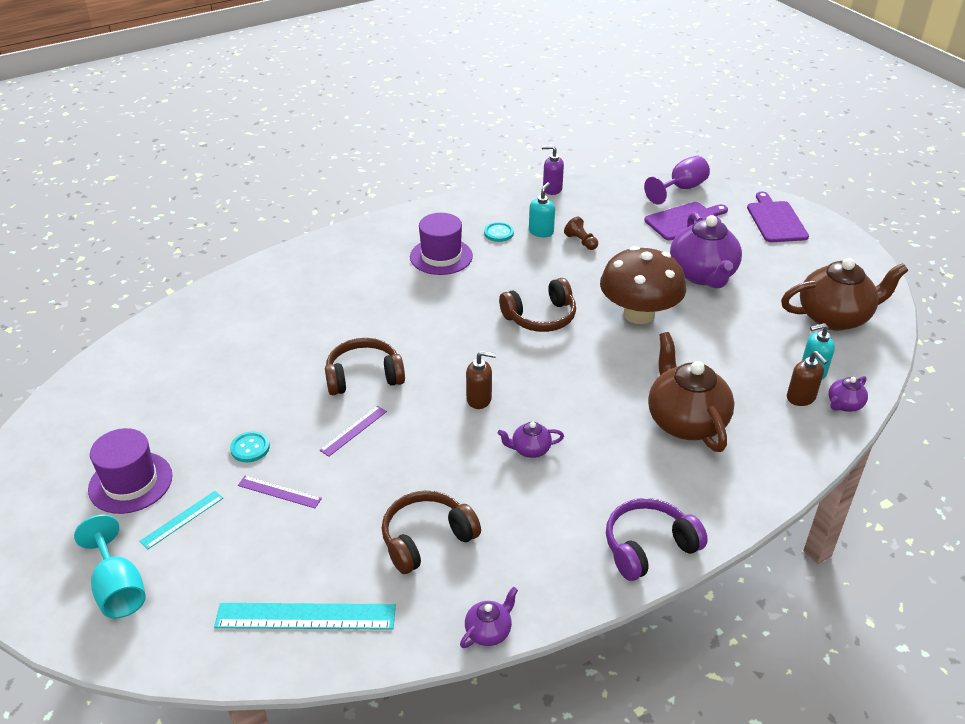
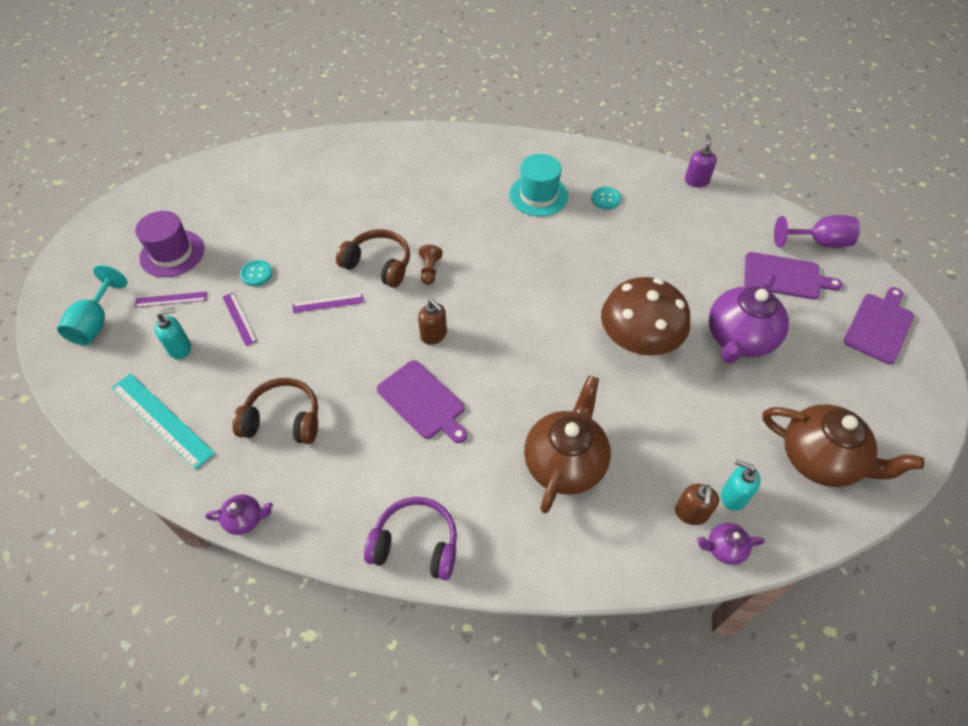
camera: 40 degrees right, 15 degrees up
turquoise ruler [139,491,223,549] -> purple ruler [134,292,207,307]
purple hat [410,213,473,275] -> turquoise hat [509,154,568,216]
purple teapot [498,422,564,458] -> purple cutting board [377,360,467,443]
brown headphones [499,278,576,332] -> none
turquoise soap dispenser [529,182,555,237] -> turquoise soap dispenser moved to [154,308,191,359]
purple soap dispenser [542,145,564,195] -> purple soap dispenser turned 45 degrees clockwise [685,134,717,187]
brown pawn [564,217,598,250] -> brown pawn moved to [419,245,443,285]

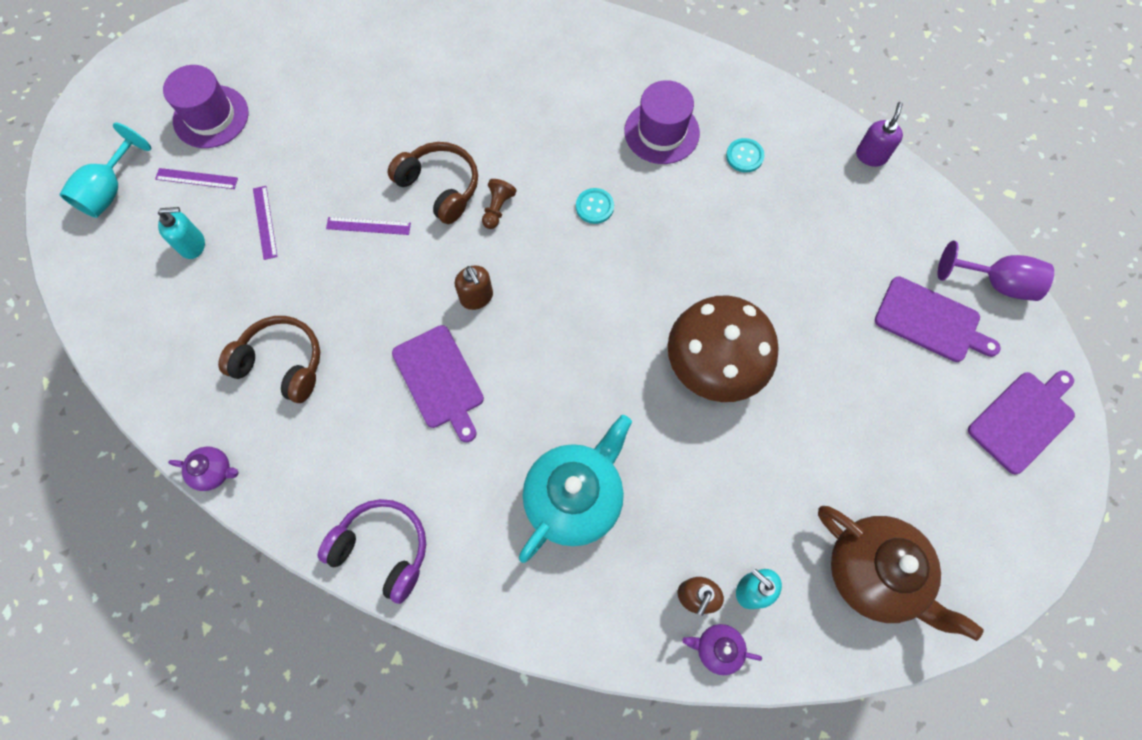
camera: 15 degrees right, 15 degrees up
turquoise ruler [111,374,215,470] -> none
turquoise button [240,260,273,286] -> turquoise button moved to [576,188,614,224]
turquoise hat [509,154,568,216] -> purple hat [624,80,700,164]
brown teapot [524,376,611,513] -> turquoise teapot [519,415,632,563]
purple teapot [709,274,789,364] -> none

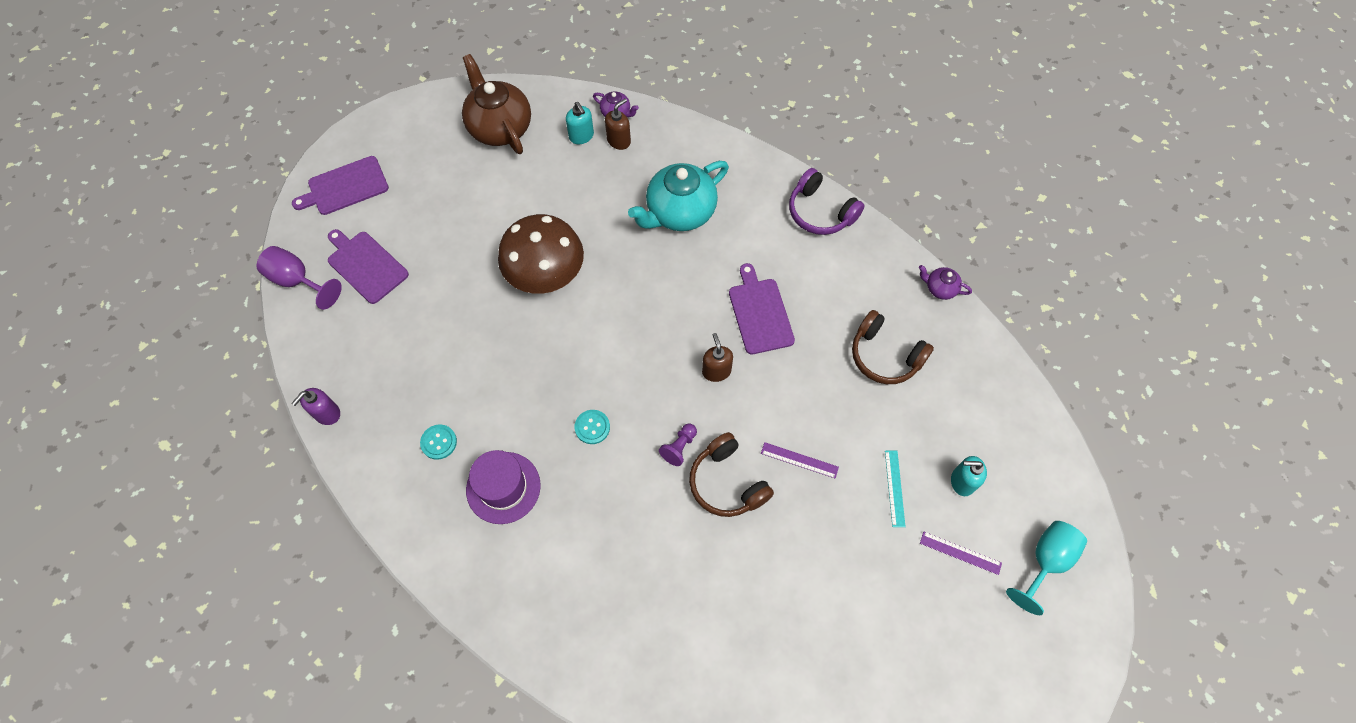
camera: 165 degrees left, 5 degrees down
purple hat [163,65,248,148] -> none
purple ruler [253,186,278,260] -> turquoise ruler [885,451,906,527]
brown pawn [482,179,517,229] -> purple pawn [659,423,697,466]

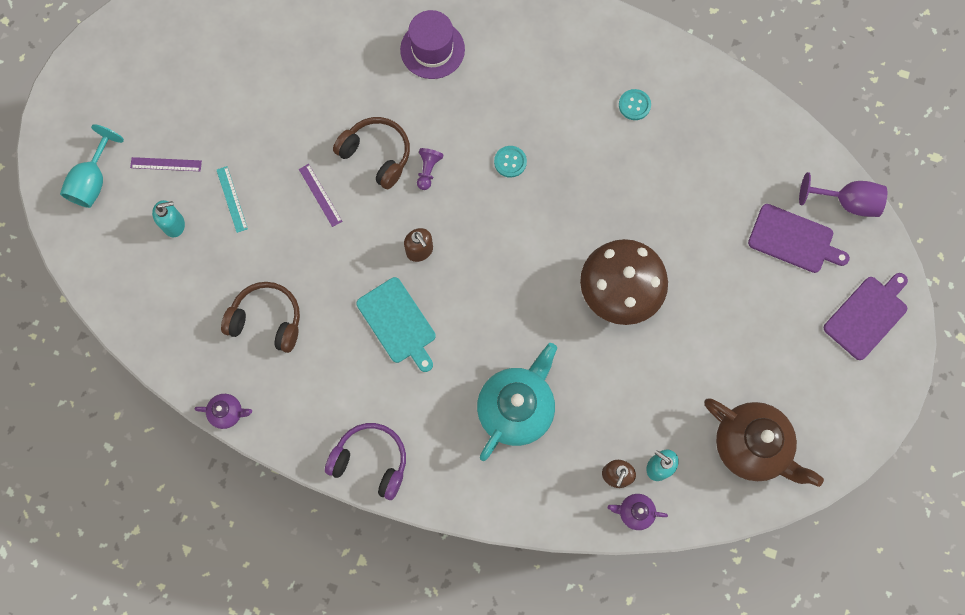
camera: 160 degrees right, 10 degrees up
purple soap dispenser [291,388,340,425] -> none
purple hat [466,450,541,524] -> purple hat moved to [400,10,465,79]
purple cutting board [729,263,795,355] -> turquoise cutting board [356,277,436,372]
purple ruler [761,442,839,479] -> purple ruler turned 60 degrees clockwise [299,164,342,227]

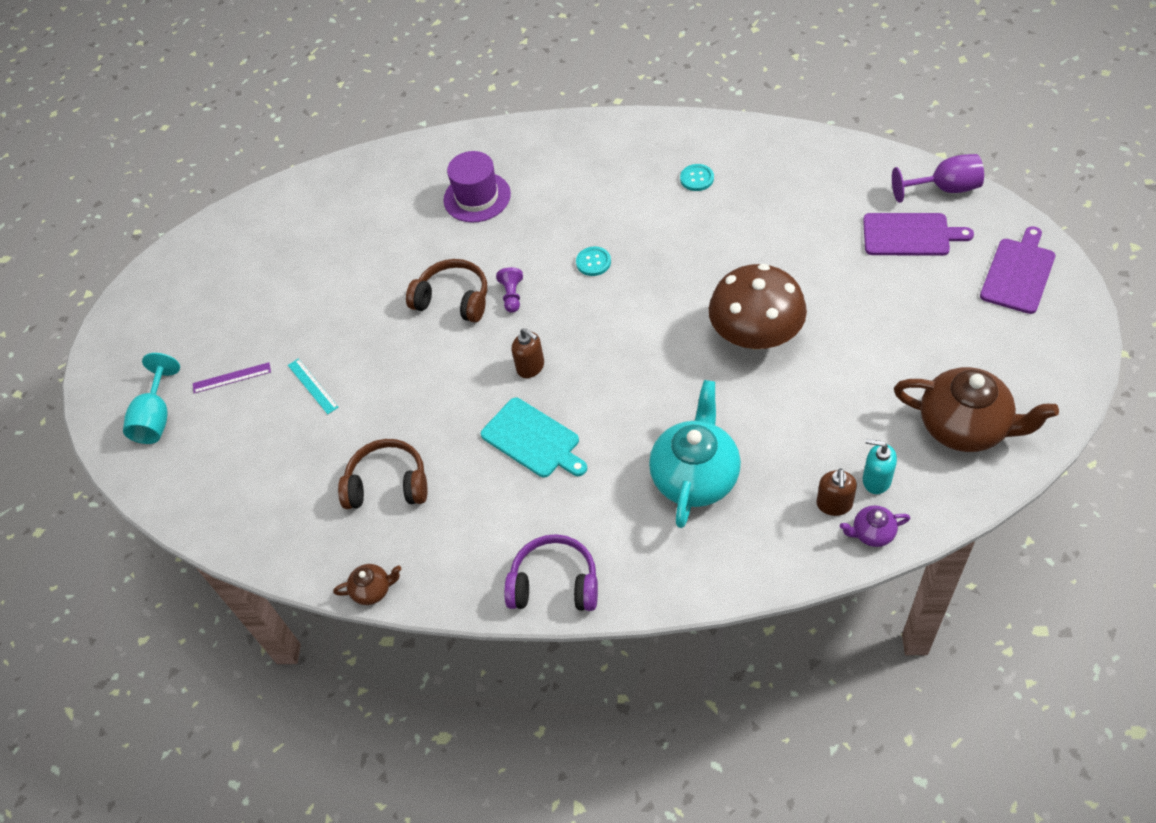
camera: 10 degrees left, 20 degrees down
turquoise soap dispenser [152,200,185,238] -> none
purple teapot [194,394,252,429] -> brown teapot [333,564,401,605]
purple ruler [299,164,342,227] -> none

